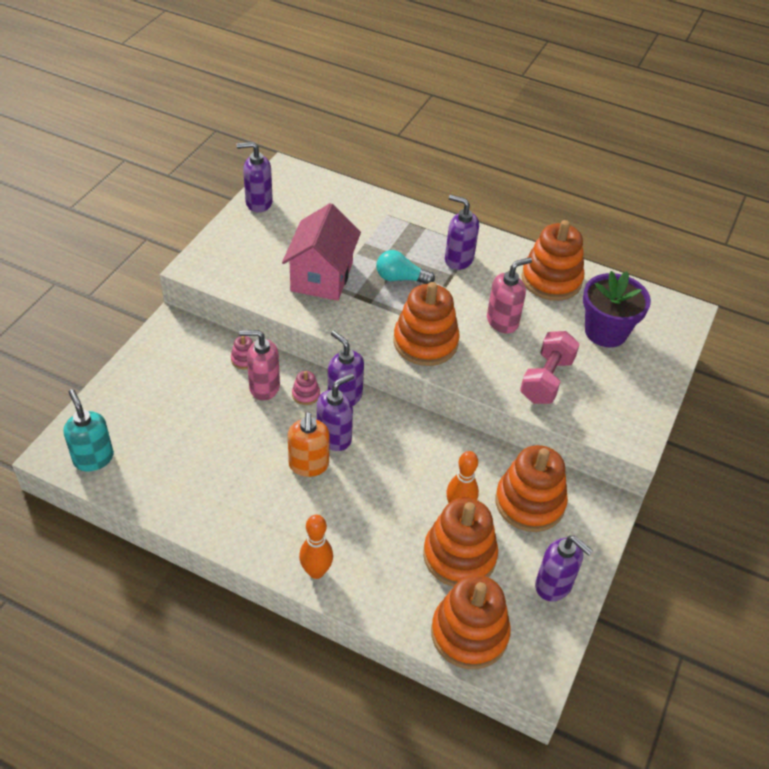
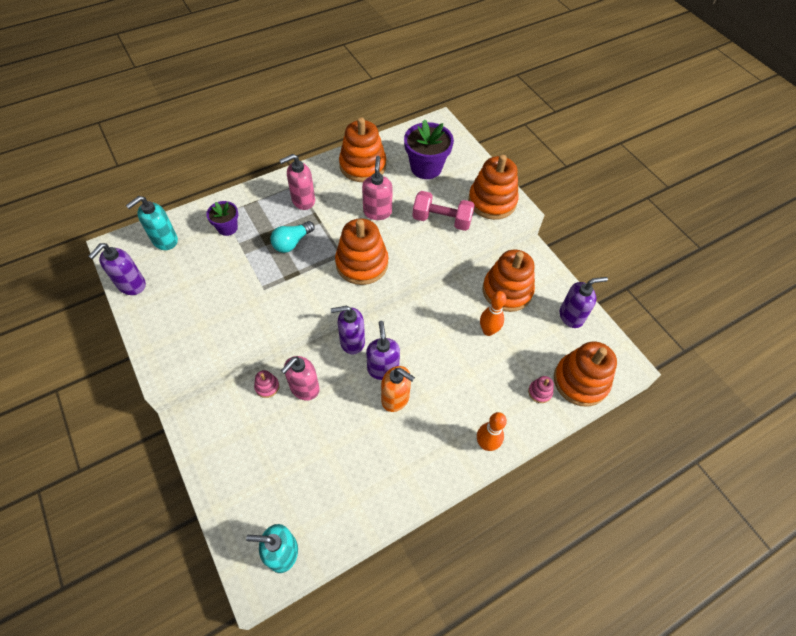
camera: 55 degrees left, 10 degrees up
pink house [282,203,361,301] -> none
pink stacking toy [292,371,320,405] -> pink stacking toy moved to [528,376,554,403]
orange stacking toy [423,498,498,587] -> orange stacking toy moved to [468,155,519,220]
purple soap dispenser [445,195,479,270] -> pink soap dispenser [280,154,315,210]
pink dumbbell [520,331,580,404] -> pink dumbbell turned 45 degrees counterclockwise [412,191,475,231]
none -> turquoise soap dispenser [126,196,178,250]
none -> purple flower pot [206,201,238,236]

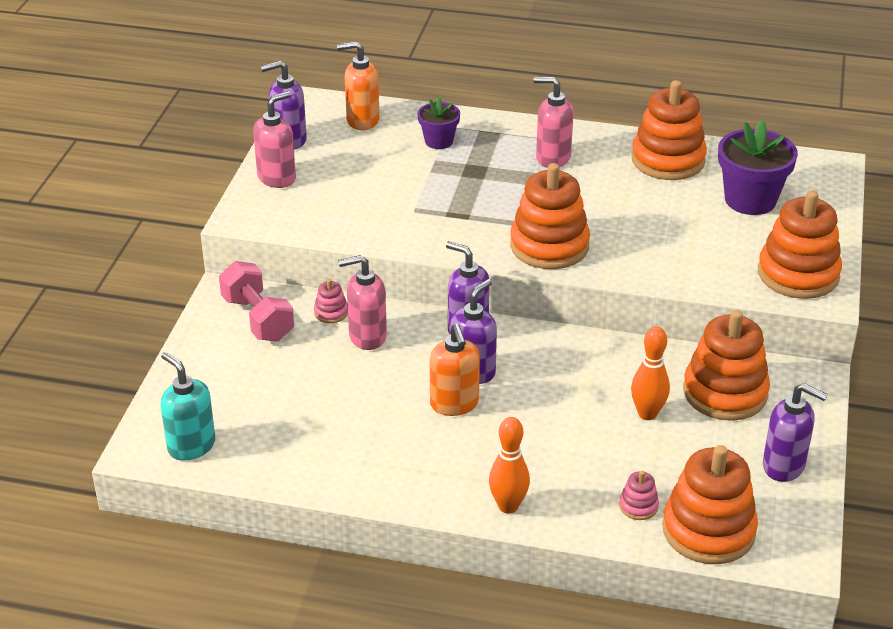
camera: 45 degrees right, 20 degrees down
turquoise soap dispenser [126,196,178,250] -> orange soap dispenser [337,41,380,130]
turquoise light bulb [270,221,315,253] -> none
pink soap dispenser [362,156,393,220] -> pink soap dispenser moved to [253,91,296,188]
pink dumbbell [412,191,475,231] -> pink dumbbell moved to [219,261,294,341]

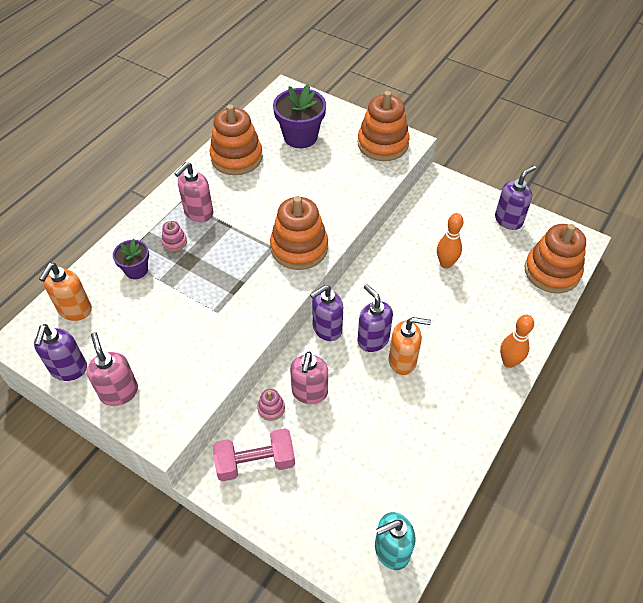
camera: 70 degrees left, 15 degrees up
pink stacking toy [619,471,659,520] -> pink stacking toy moved to [161,221,187,251]
orange stacking toy [683,310,770,421] -> none

